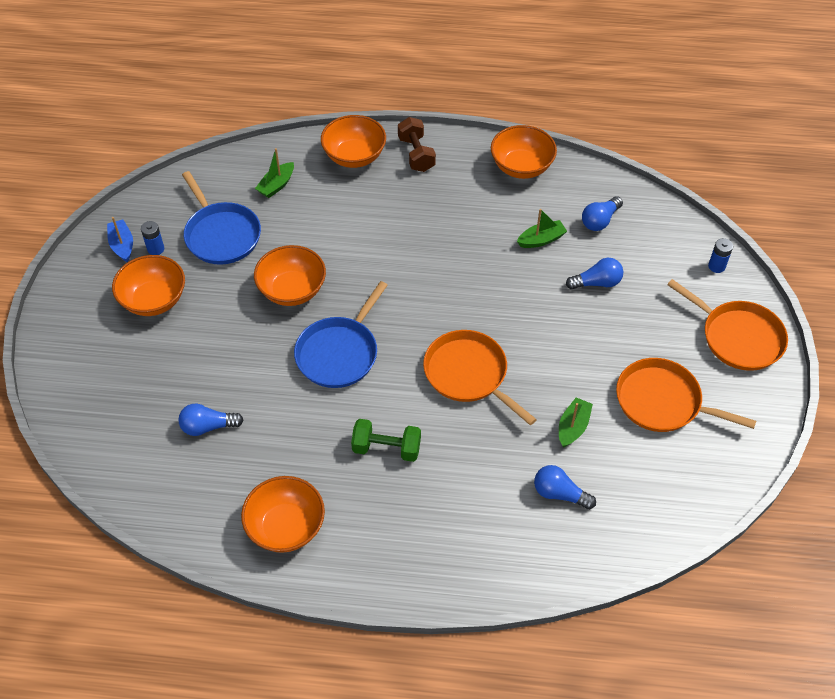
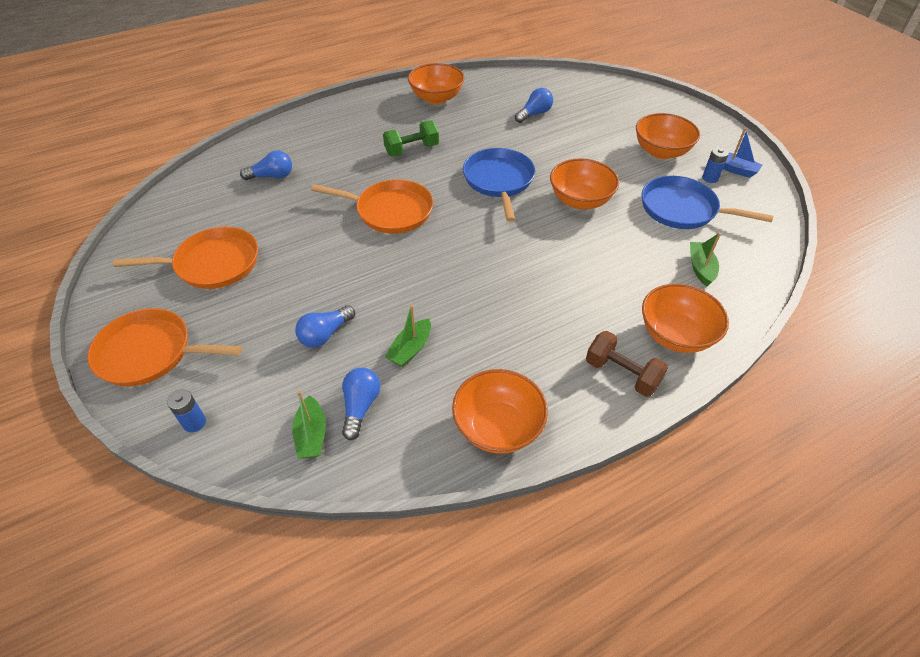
camera: 145 degrees right, 5 degrees down
green boat [559,397,593,448] -> green boat moved to [292,391,326,458]

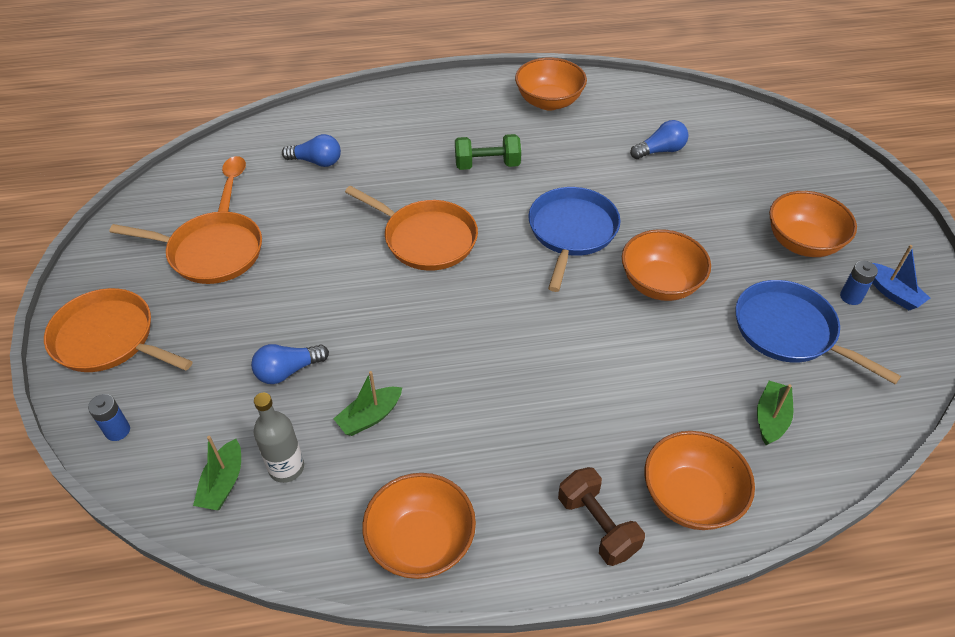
camera: 20 degrees right, 0 degrees up
blue light bulb [342,368,380,440] -> grey bottle [254,393,304,483]
none -> orange spoon [218,156,246,212]

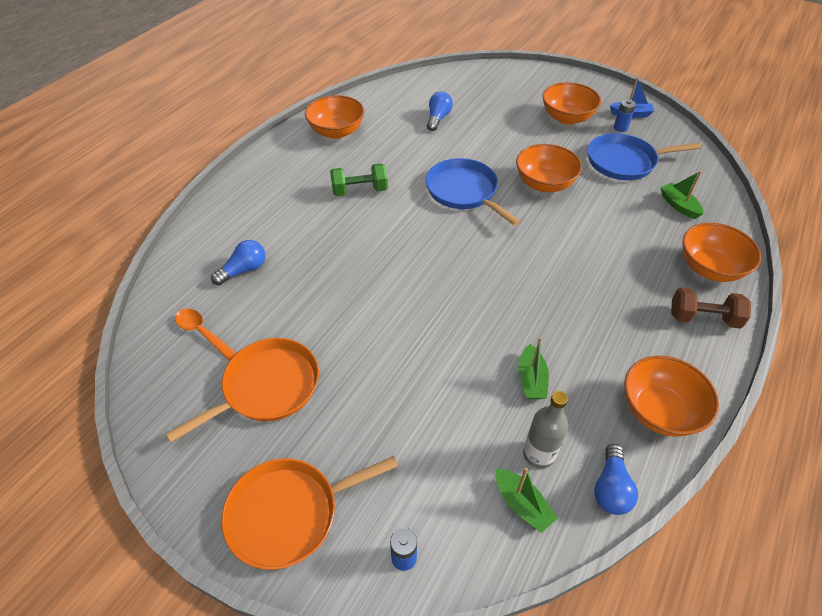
camera: 50 degrees left, 0 degrees up
blue light bulb [251,344,329,384] -> blue light bulb moved to [594,444,638,515]
orange pan [345,186,478,271] -> none
green dumbbell [455,134,521,170] -> green dumbbell turned 45 degrees clockwise [330,163,388,196]

